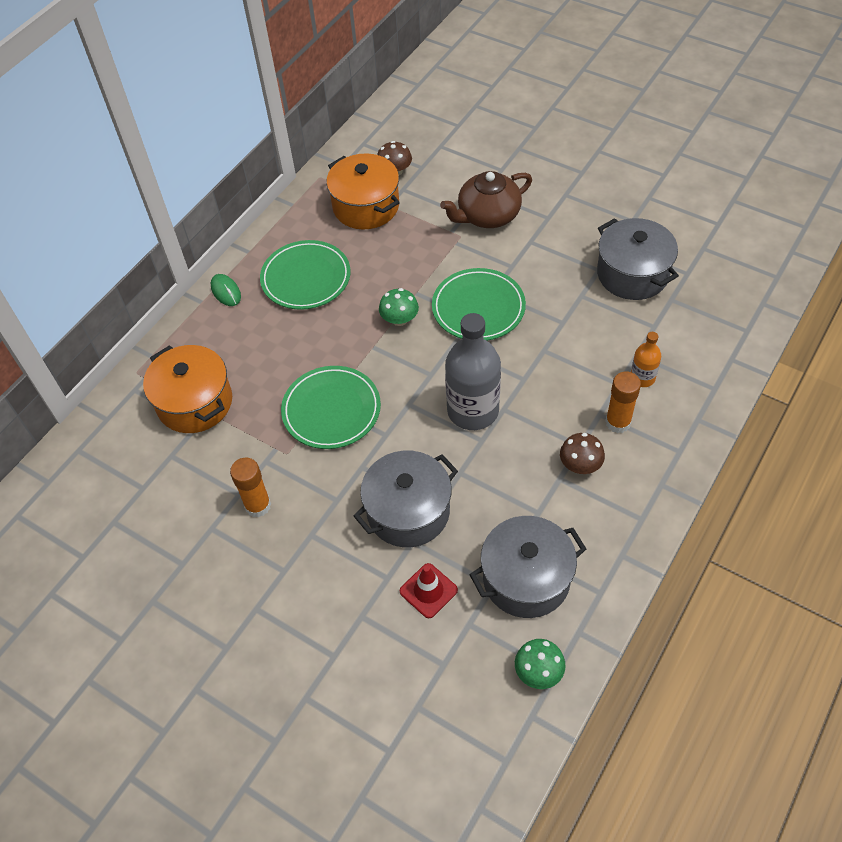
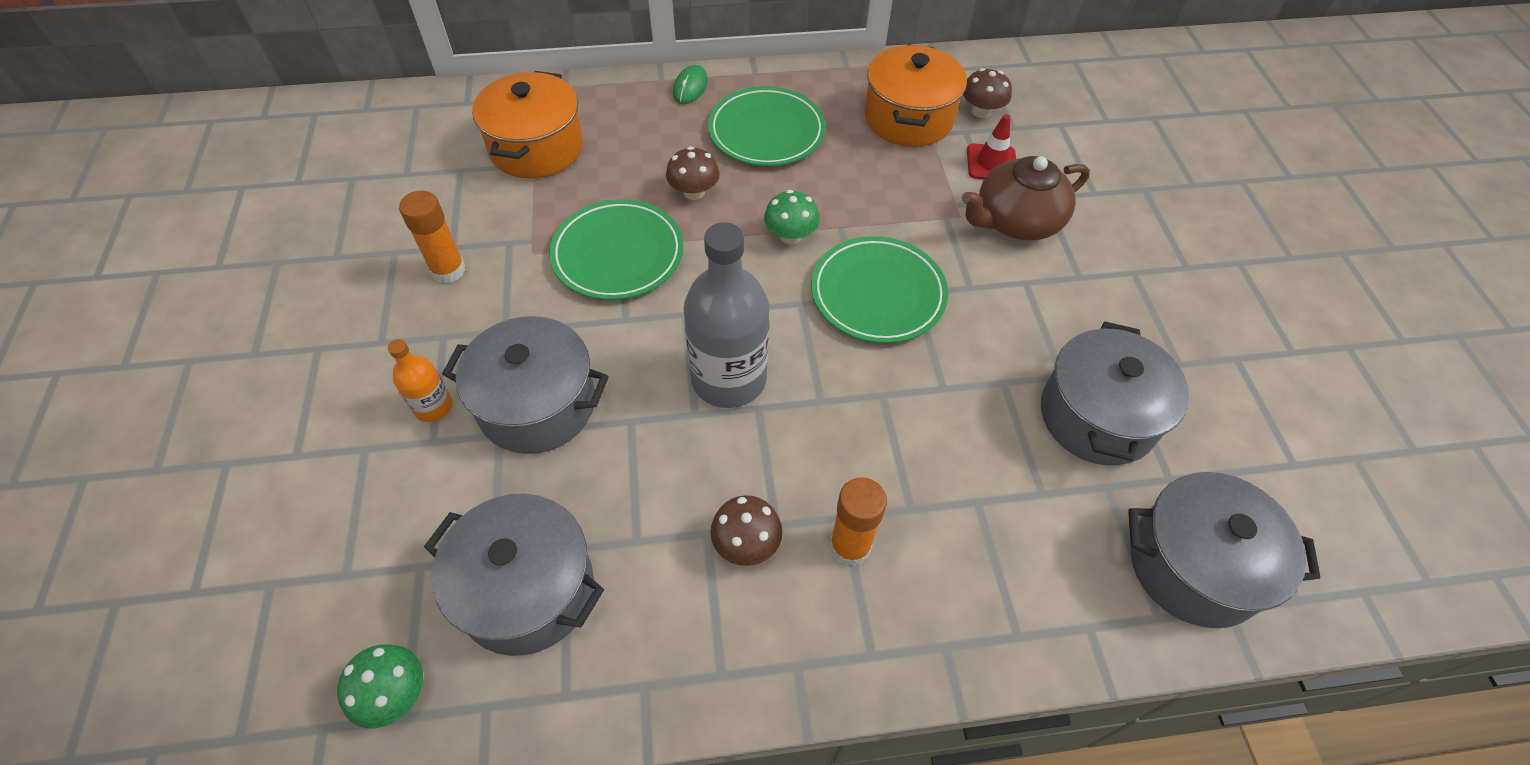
camera: 45 degrees right, 0 degrees up
red traffic cone [400,563,458,618] -> red traffic cone moved to [967,114,1016,179]
brown teapot [440,171,532,228] -> brown teapot turned 45 degrees counterclockwise [962,156,1090,241]
orange bottle [631,332,661,387] -> orange bottle moved to [388,339,452,422]
none -> brown mushroom [666,146,720,200]
none -> grey pot [1128,472,1320,628]

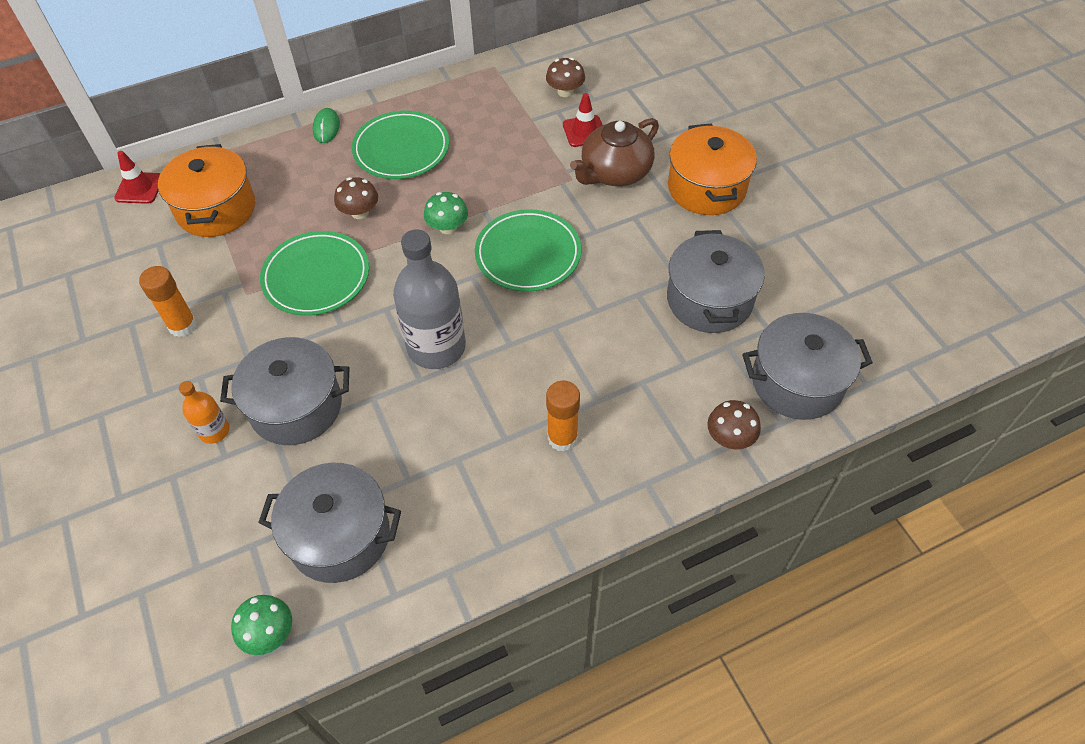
camera: 15 degrees left, 0 degrees up
brown mushroom [710,495,782,566] -> brown mushroom moved to [707,400,761,449]
orange pot [865,44,967,147] -> orange pot moved to [668,123,757,215]
none -> red traffic cone [114,151,160,204]

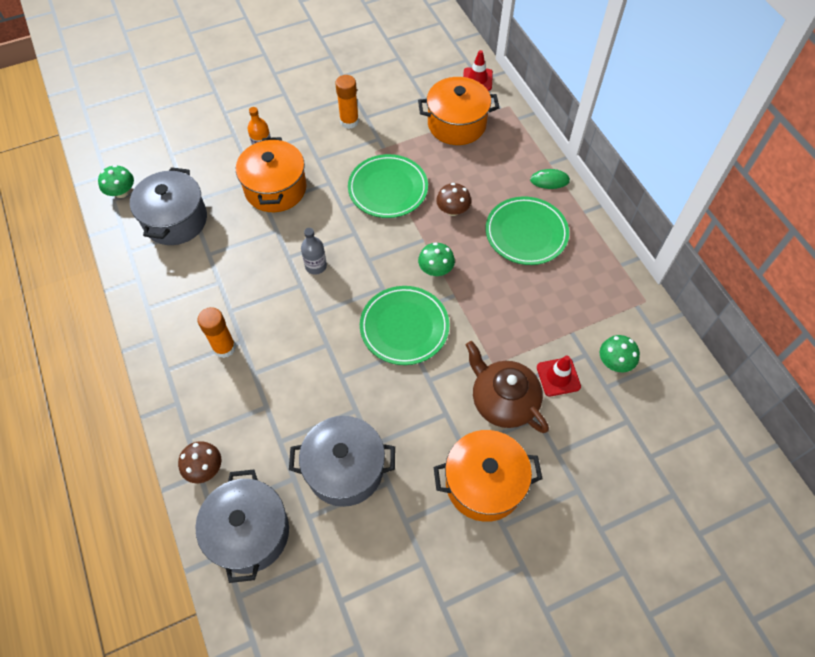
camera: 90 degrees right, 5 degrees up
grey pot [220,337,350,445] -> orange pot [236,137,307,212]
grey bottle [393,229,466,369] -> grey bottle [301,228,327,275], size x0.49
brown mushroom [546,58,585,97] -> green mushroom [600,335,640,372]

